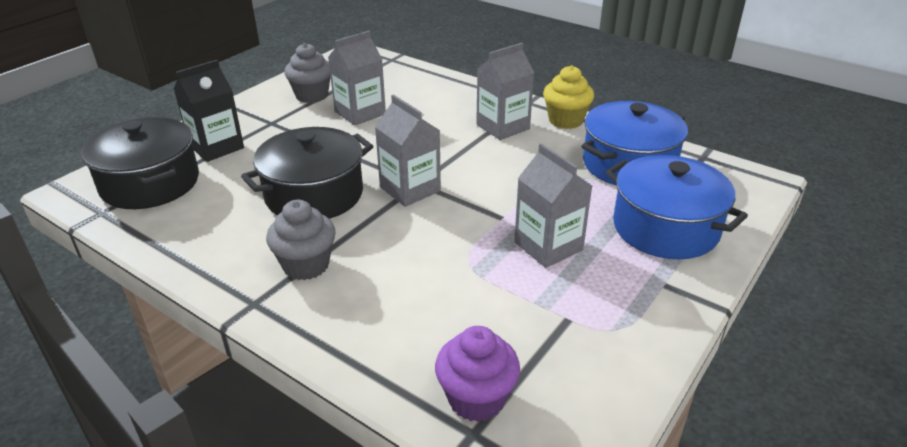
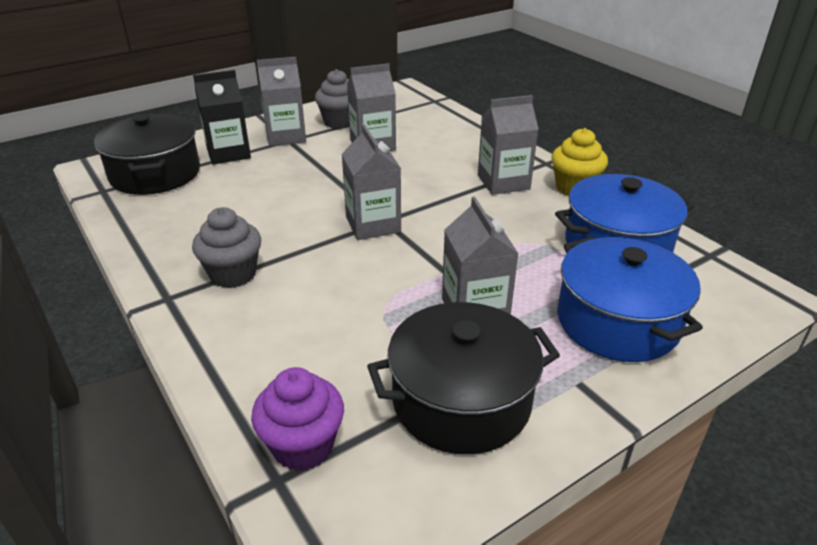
camera: 20 degrees right, 0 degrees up
black pot [241,127,373,219] -> black pot moved to [367,302,560,454]
none -> grey carton [257,57,306,146]

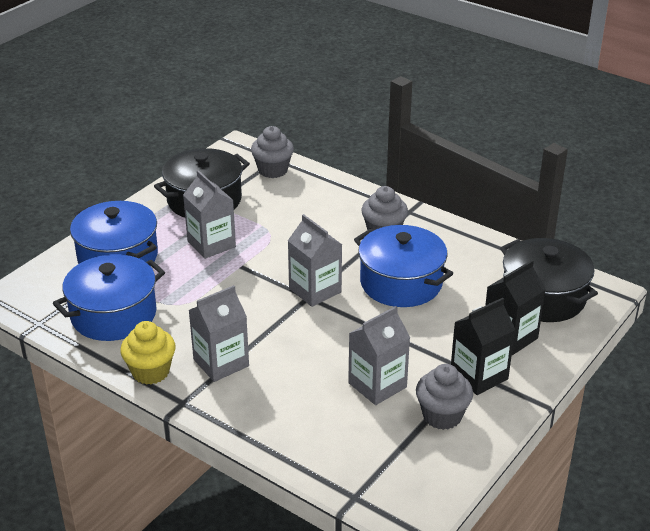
camera: 160 degrees right, 0 degrees up
purple cupcake [251,367,344,471] -> grey cupcake [251,126,294,178]
grey carton [257,57,306,146] -> black carton [451,298,515,395]
none -> blue pot [354,225,453,307]

